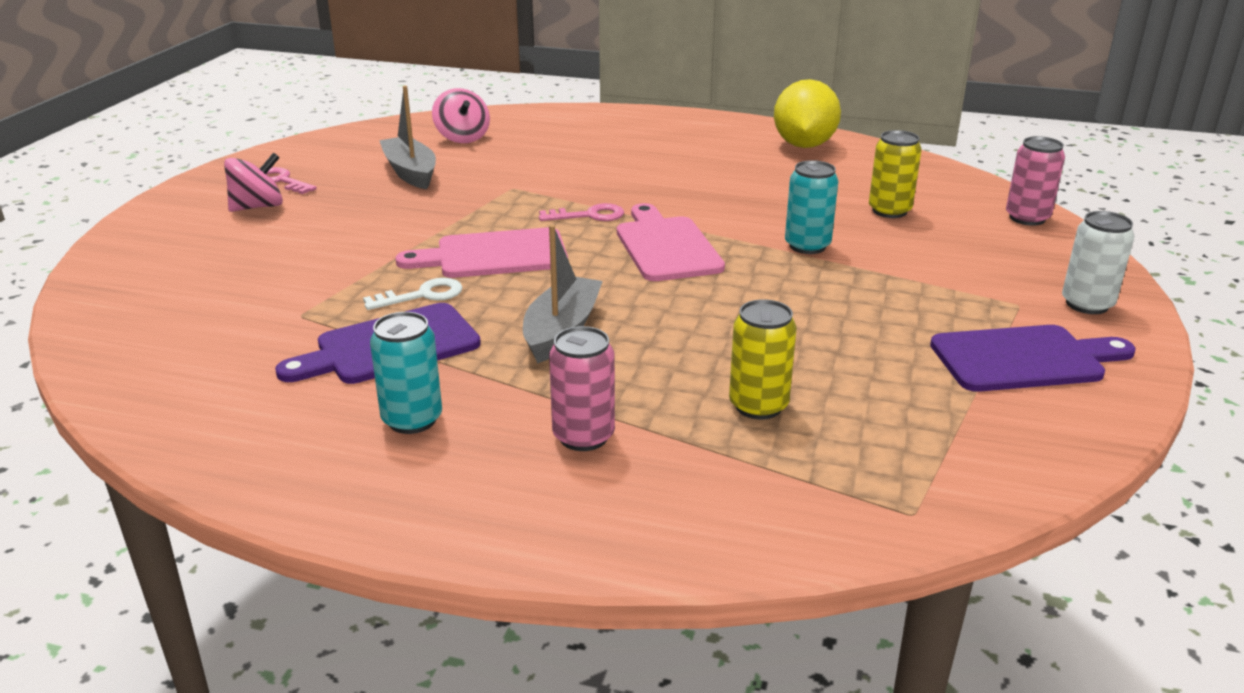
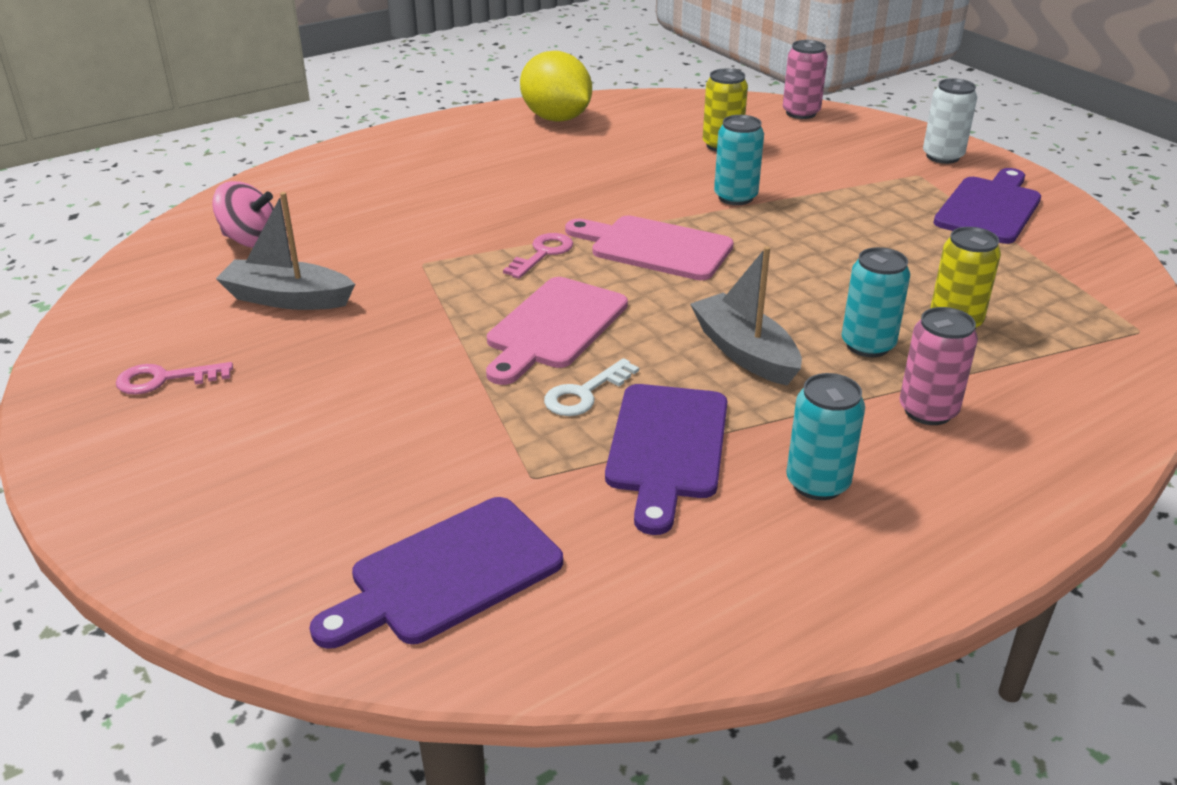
camera: 50 degrees left, 5 degrees up
pink spinning top [224,152,283,212] -> none
white key [363,278,463,310] -> white key turned 150 degrees counterclockwise [544,358,639,416]
none -> purple cutting board [310,497,563,649]
none -> turquoise can [842,247,910,357]

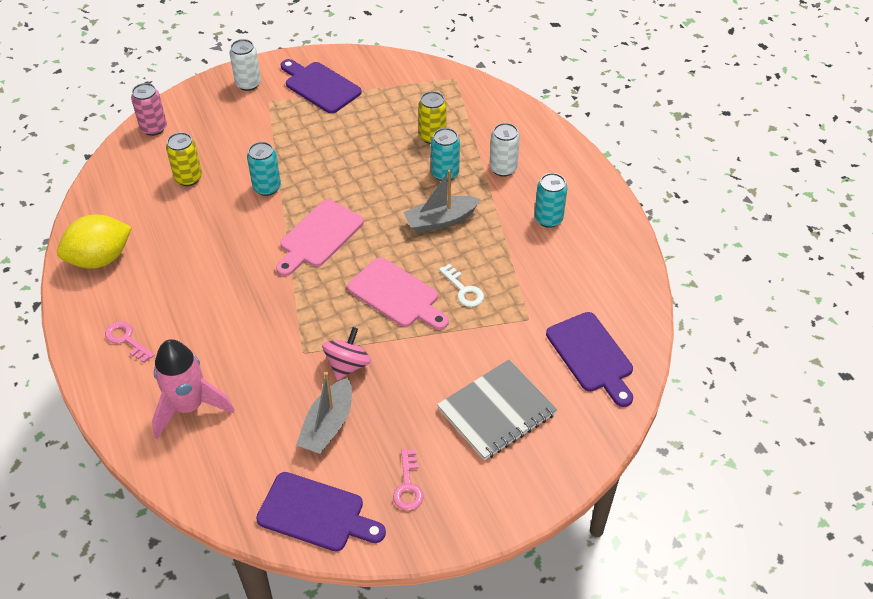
camera: 80 degrees left, 15 degrees up
pink spinning top [212,181,274,248] -> pink spinning top moved to [322,327,371,380]
pink key [503,233,573,279] -> pink key moved to [105,321,154,363]
purple cutting board [605,384,727,535] -> purple cutting board moved to [256,472,386,552]
pink can [900,307,978,425] -> white can [489,123,520,177]
none -> pink rocket [152,339,234,439]
none -> grey notebook [437,360,557,460]

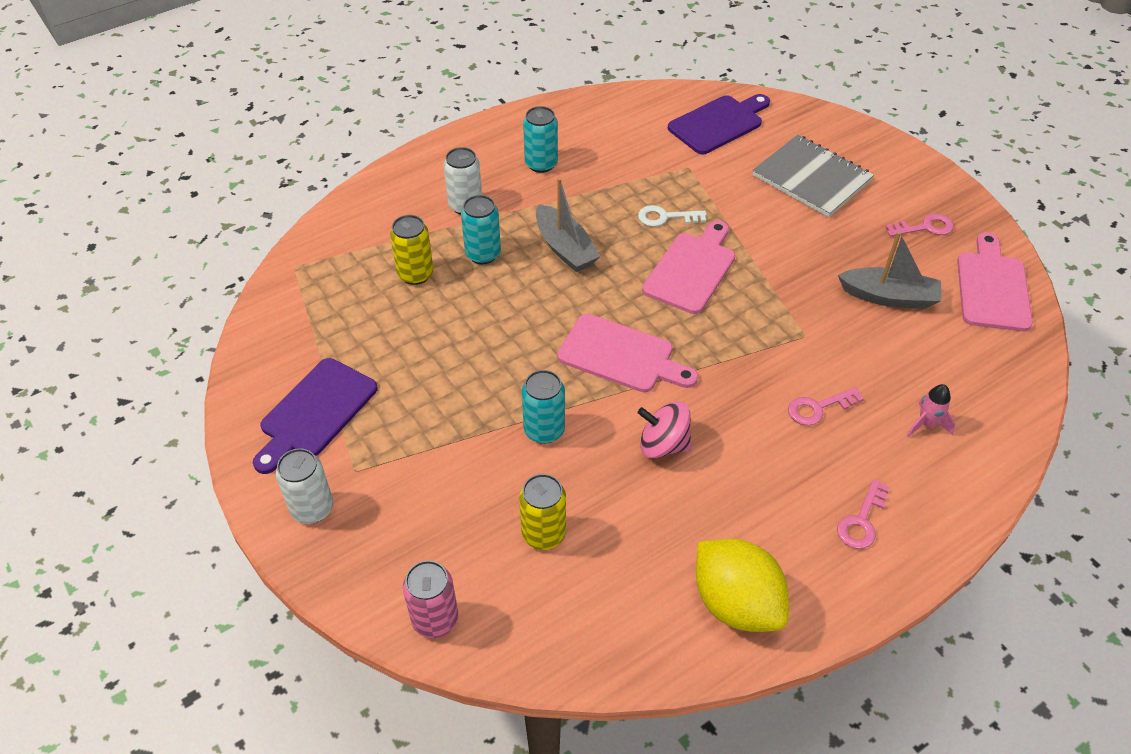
camera: 100 degrees left, 0 degrees up
pink rocket [152,339,234,439] -> pink rocket [907,384,955,437], size x0.47
purple cutting board [256,472,386,552] -> pink cutting board [957,232,1033,331]
pink spinning top [322,327,371,380] -> pink spinning top moved to [638,401,691,458]
white key [439,264,484,307] -> white key turned 135 degrees counterclockwise [638,205,707,227]
none -> pink key [788,387,864,426]

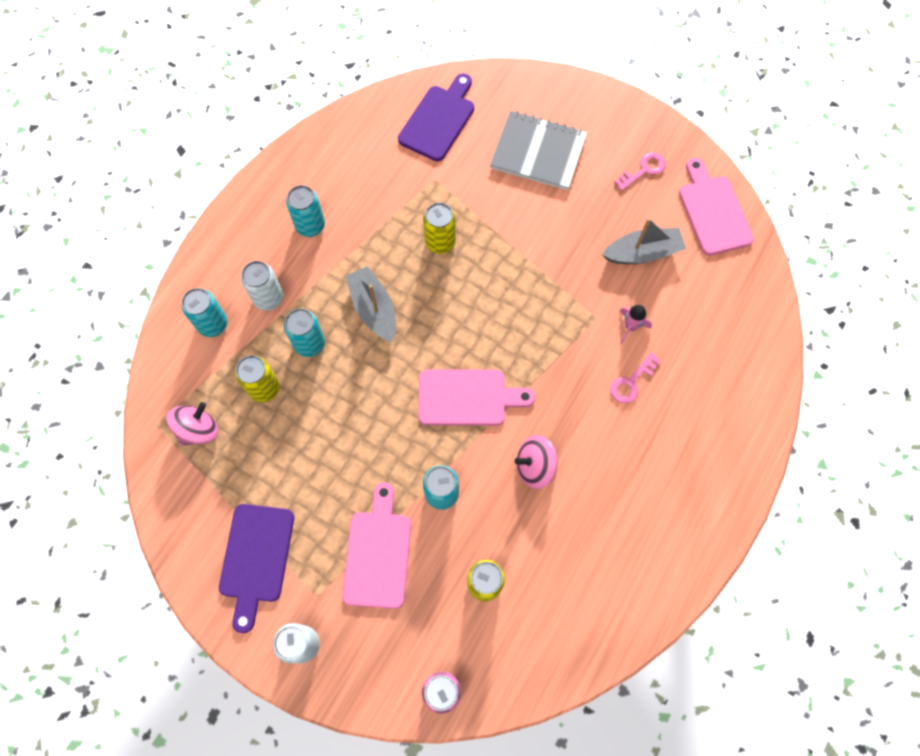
camera: 25 degrees left, 20 degrees up
grey boat [536,178,601,272] -> grey boat turned 150 degrees counterclockwise [345,266,396,342]
white key [638,205,707,227] -> yellow can [423,203,456,254]
pink cutting board [642,221,735,314] -> pink cutting board moved to [342,482,411,609]
yellow lemon [696,539,789,632] -> none
pink key [837,479,890,549] -> none
pink rocket [907,384,955,437] -> pink rocket moved to [620,305,652,343]
none -> pink spinning top [167,402,218,446]
none -> turquoise can [182,288,228,337]

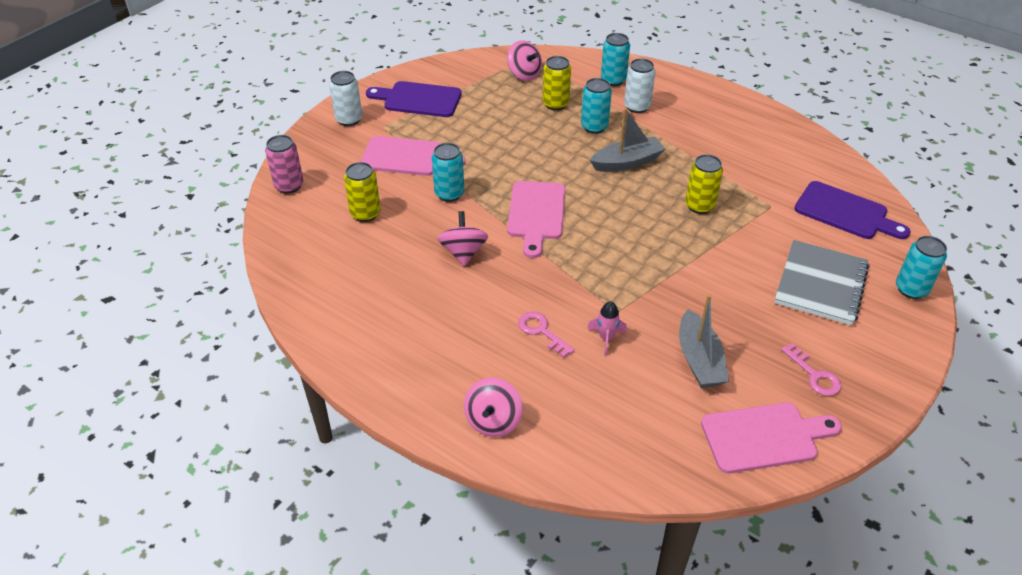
camera: 95 degrees right, 25 degrees down
turquoise can [286,185,325,237] -> turquoise can moved to [896,236,947,299]
none -> pink spinning top [464,377,523,437]

